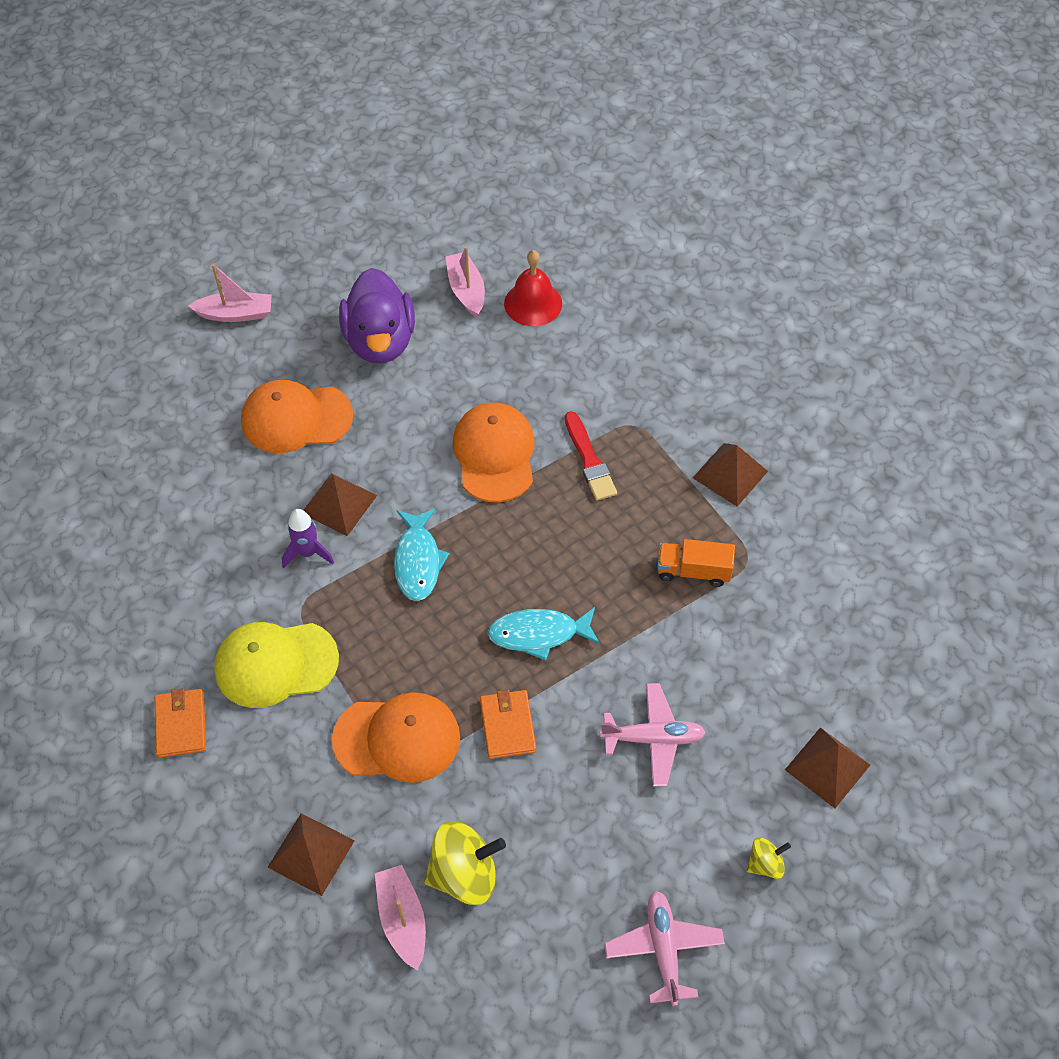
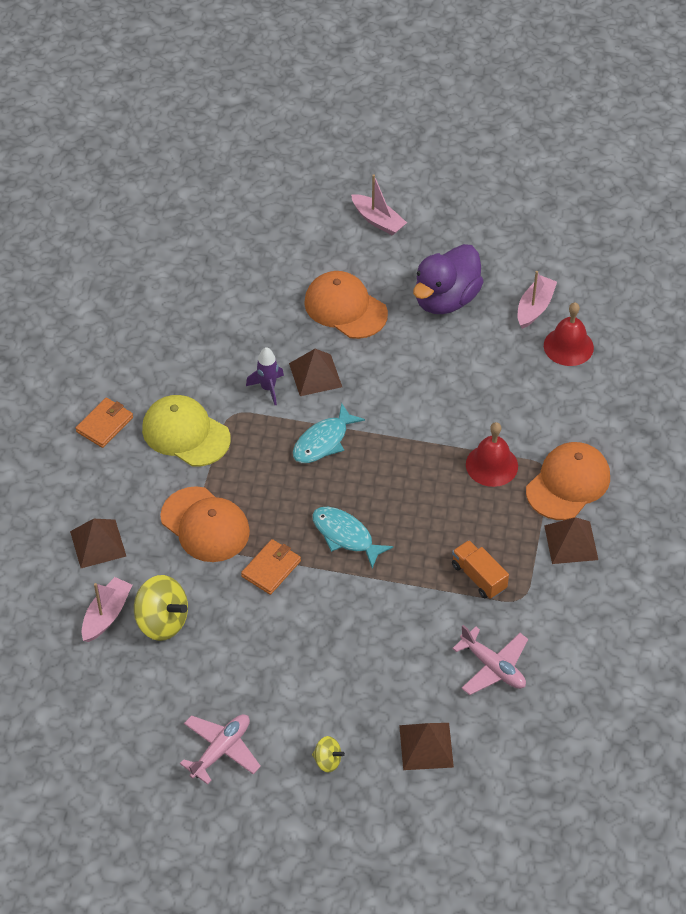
camera: 45 degrees right, 5 degrees down
orange cap [453,403,535,502] -> orange cap moved to [526,442,610,520]
red brush [565,411,617,501] -> red bell [466,422,518,487]
pink plane [600,683,706,787] -> pink plane moved to [452,625,528,695]

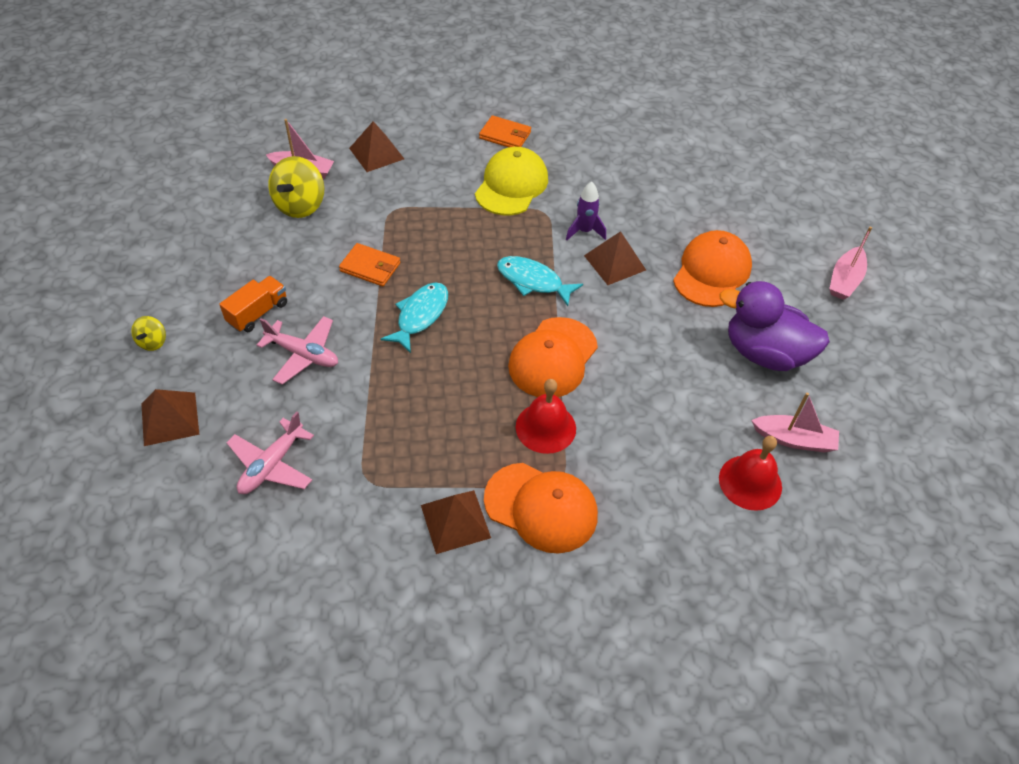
camera: 75 degrees right, 0 degrees up
orange cap [160,486,250,562] -> orange cap moved to [508,317,598,397]
pink plane [180,714,261,785] -> pink plane moved to [257,316,338,385]
orange truck [452,540,509,599] -> orange truck moved to [219,276,287,332]

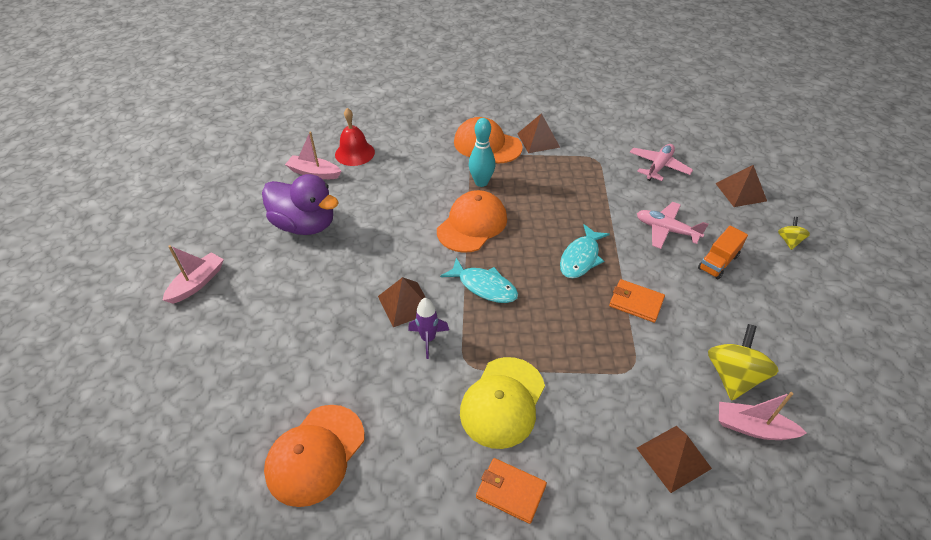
camera: 175 degrees left, 5 degrees down
red bell [516,379,576,454] -> turquoise bowling pin [469,118,495,187]
orange cap [673,230,752,307] -> orange cap moved to [264,405,365,507]

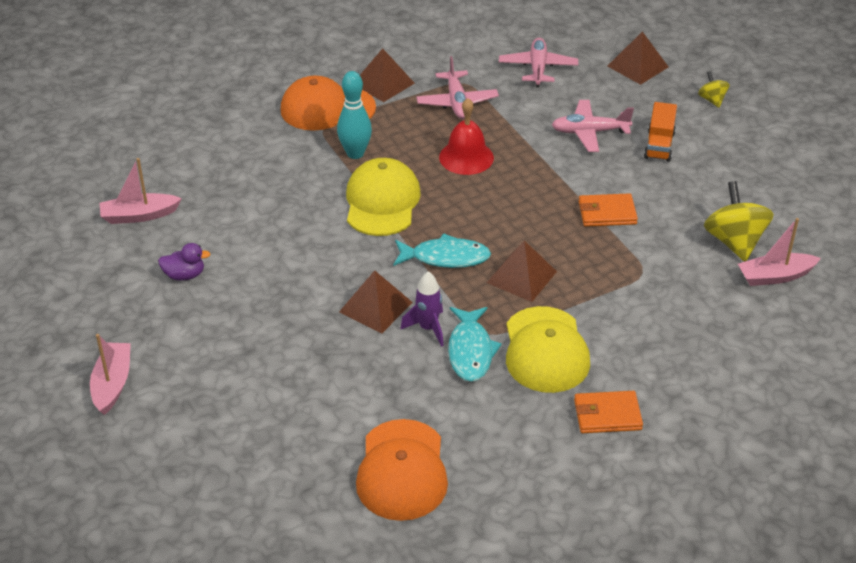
camera: 30 degrees left, 5 degrees down
purple duck [262,174,339,235] -> purple duck [158,243,210,281], size x0.44
red bell [335,108,375,166] -> red bell moved to [439,98,494,175]
orange cap [437,190,507,253] -> yellow cap [346,158,421,236]
turquoise fish [560,224,610,279] -> turquoise fish moved to [448,307,502,382]
brown pyramid [637,426,712,493] -> brown pyramid moved to [487,240,557,302]
none -> pink plane [416,56,499,119]

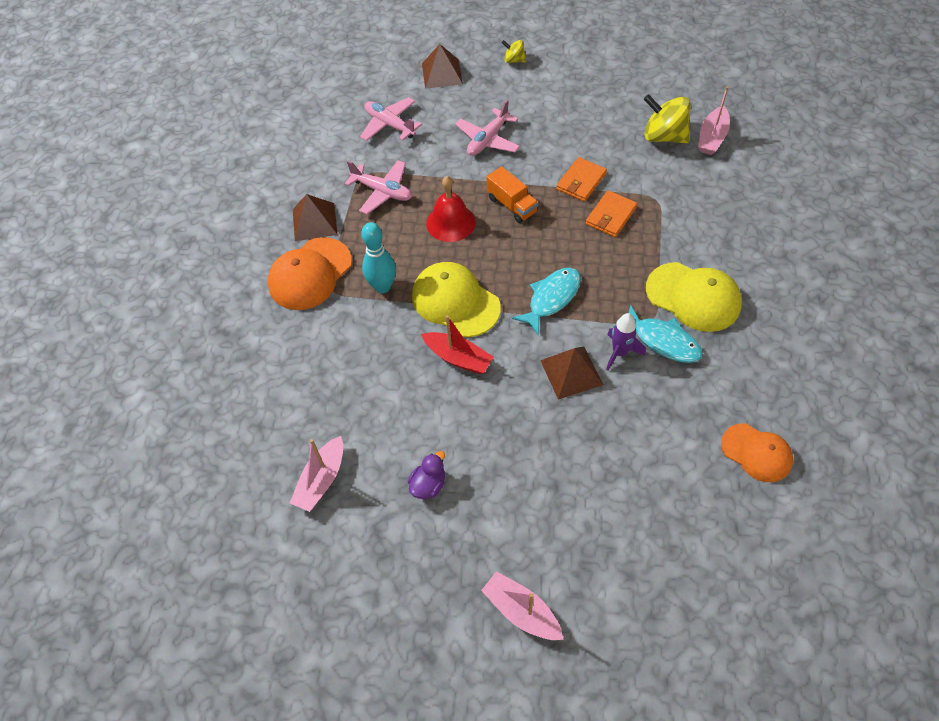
camera: 50 degrees left, 15 degrees up
orange cap [356,419,448,521] -> orange cap [721,423,793,482], size x0.66
brown pyramid [487,240,557,302] -> none
orange wallet [574,391,643,433] -> orange wallet moved to [586,190,637,237]
orange truck [644,102,677,162] -> orange truck moved to [486,166,538,223]
none -> red boat [421,315,494,374]

